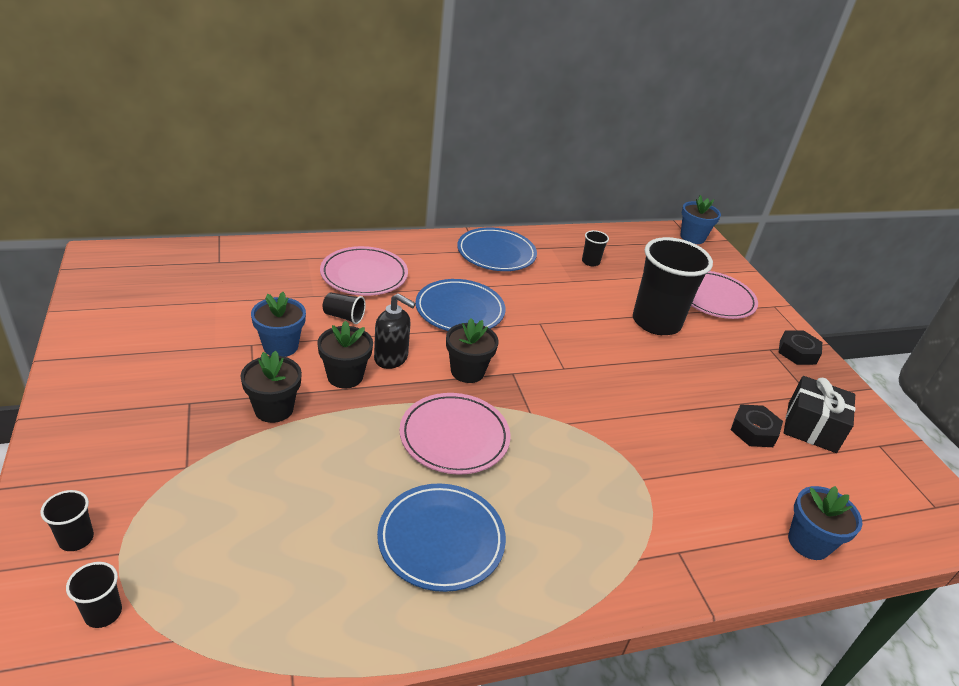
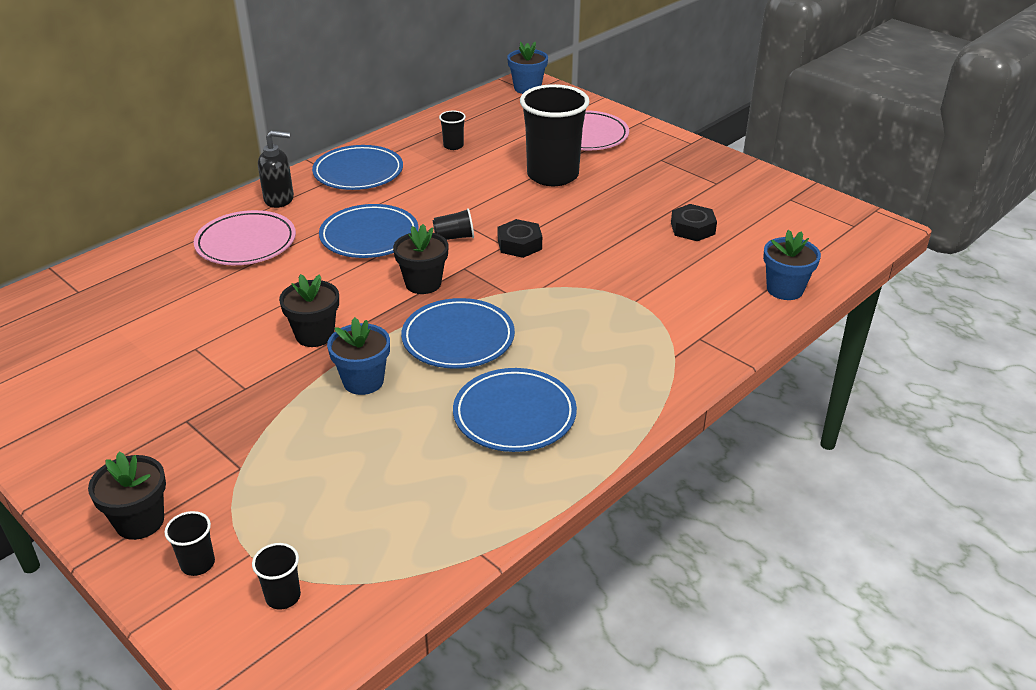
camera: 25 degrees left, 0 degrees up
black flower pot [241,351,302,423] -> black flower pot moved to [88,452,166,540]
blue flower pot [251,292,306,357] -> blue flower pot moved to [327,317,390,395]
black cup [323,292,366,324] -> black cup moved to [433,208,474,240]
black soap dispenser [374,293,416,369] -> black soap dispenser moved to [258,131,294,208]
pink plate [400,393,511,474] -> blue plate [401,298,515,369]
black nut [778,330,822,365] -> black nut moved to [498,219,542,258]
black gift [784,376,855,453] -> none

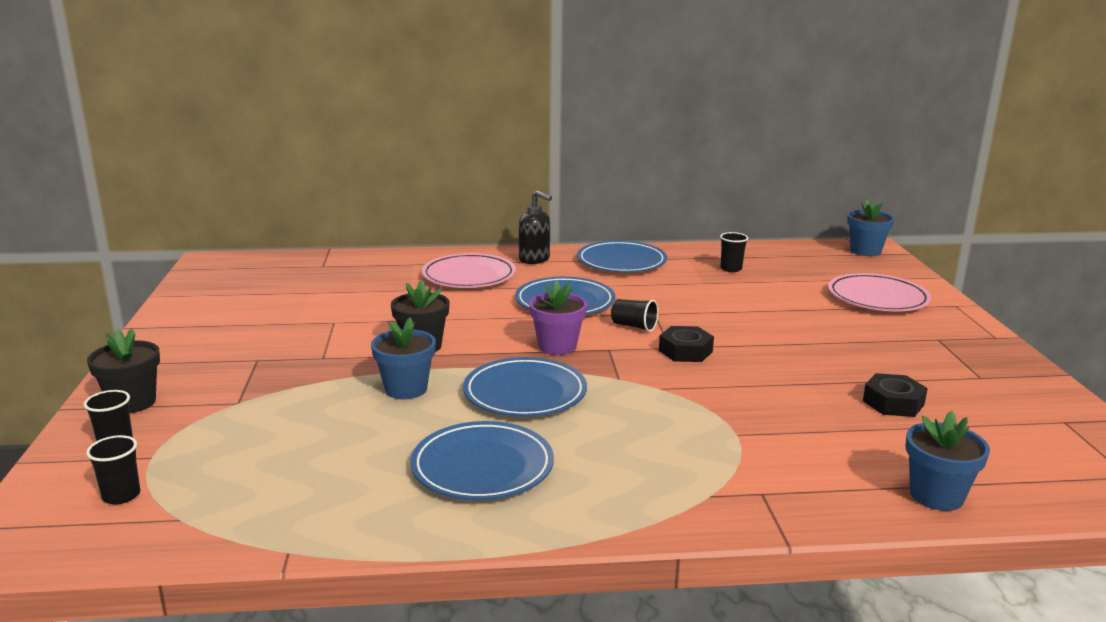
camera: 40 degrees right, 15 degrees down
black flower pot [393,224,448,294] -> purple flower pot [529,280,587,355]
black cup [520,84,590,186] -> none

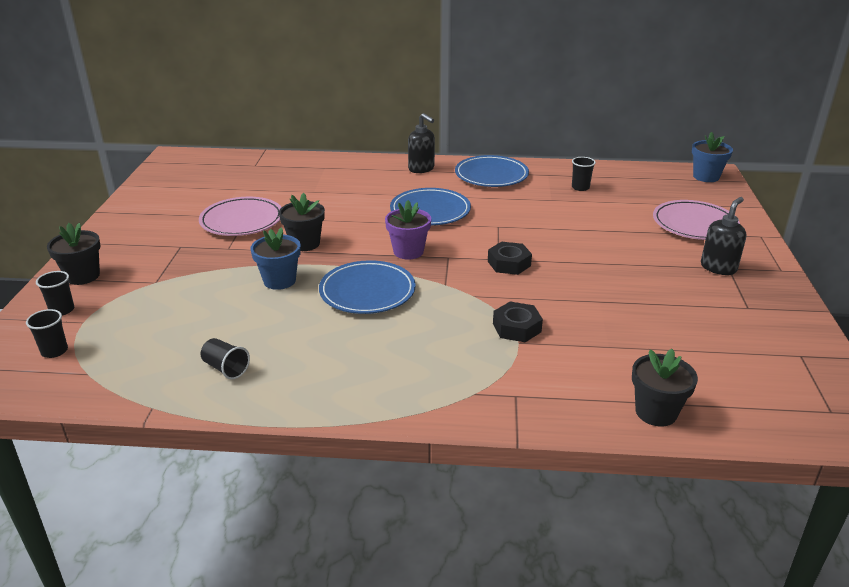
camera: 10 degrees right, 10 degrees up
blue plate [411,421,554,500] -> none
pink plate [422,253,516,288] -> pink plate moved to [199,197,282,236]
black cup [611,299,658,332] -> black cup moved to [201,338,250,379]
black nut [863,373,928,417] -> black nut moved to [493,302,543,342]
blue flower pot [906,411,990,511] -> black flower pot [632,349,698,426]
none -> black soap dispenser [701,197,746,275]

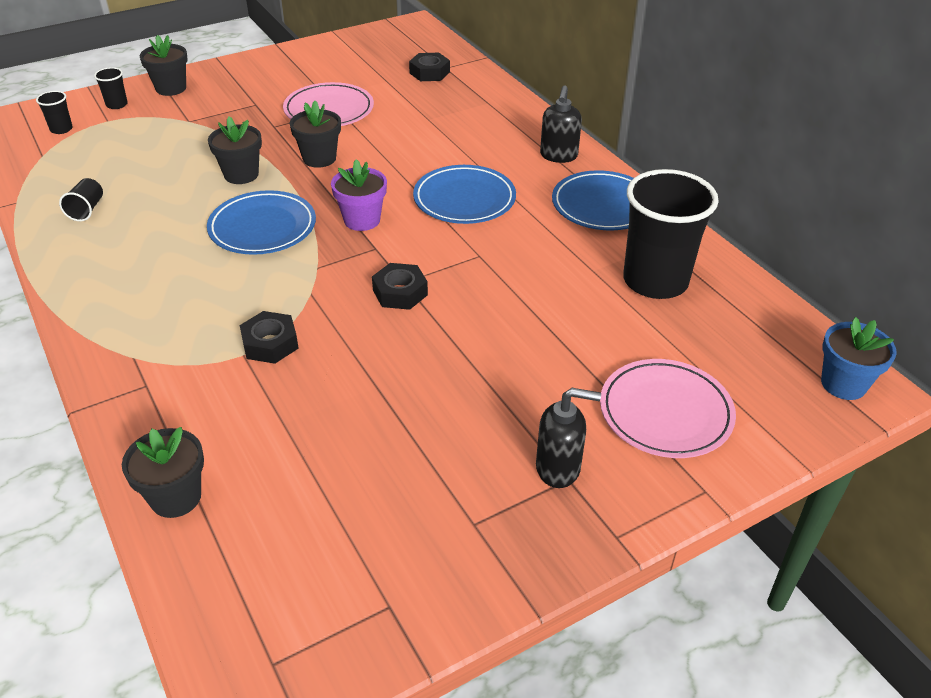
camera: 55 degrees right, 10 degrees up
blue flower pot [250,227,301,290] -> black flower pot [208,117,262,184]
black cup [572,157,596,191] -> black cup [623,169,719,299], size x2.43
none -> black nut [409,53,450,81]

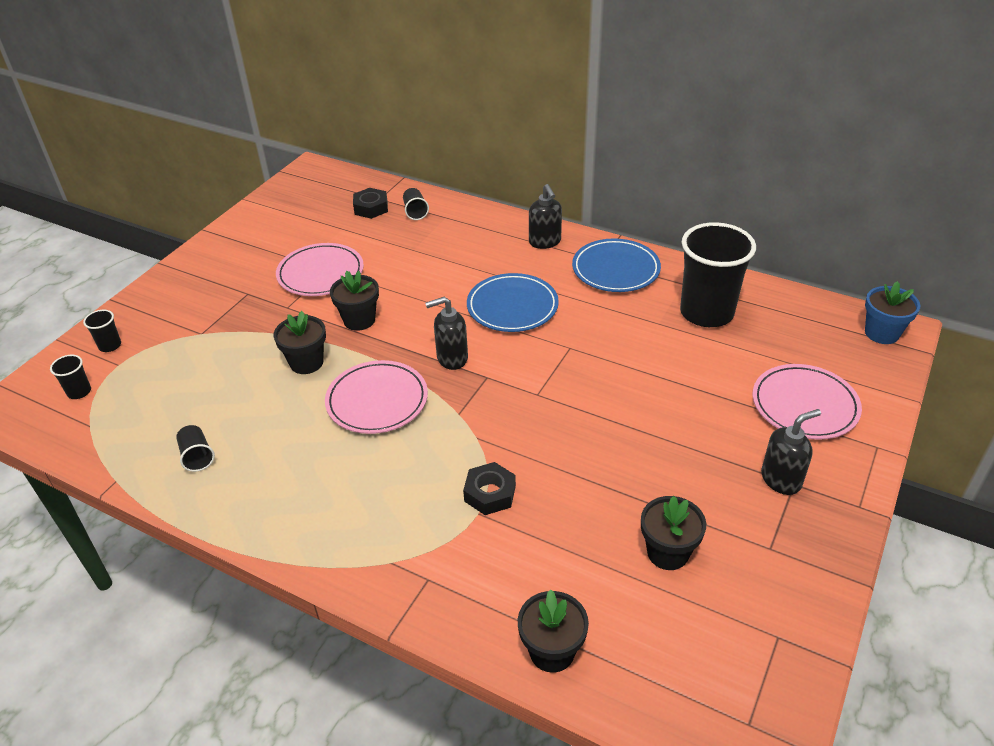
camera: 30 degrees left, 0 degrees up
black flower pot [140,35,188,96] -> black flower pot moved to [641,496,706,570]
blue plate [207,190,316,255] -> pink plate [325,360,428,434]
purple flower pot [331,159,387,231] -> black soap dispenser [425,297,468,370]
black nut [372,263,428,310] -> none
none -> black cup [403,188,429,220]

